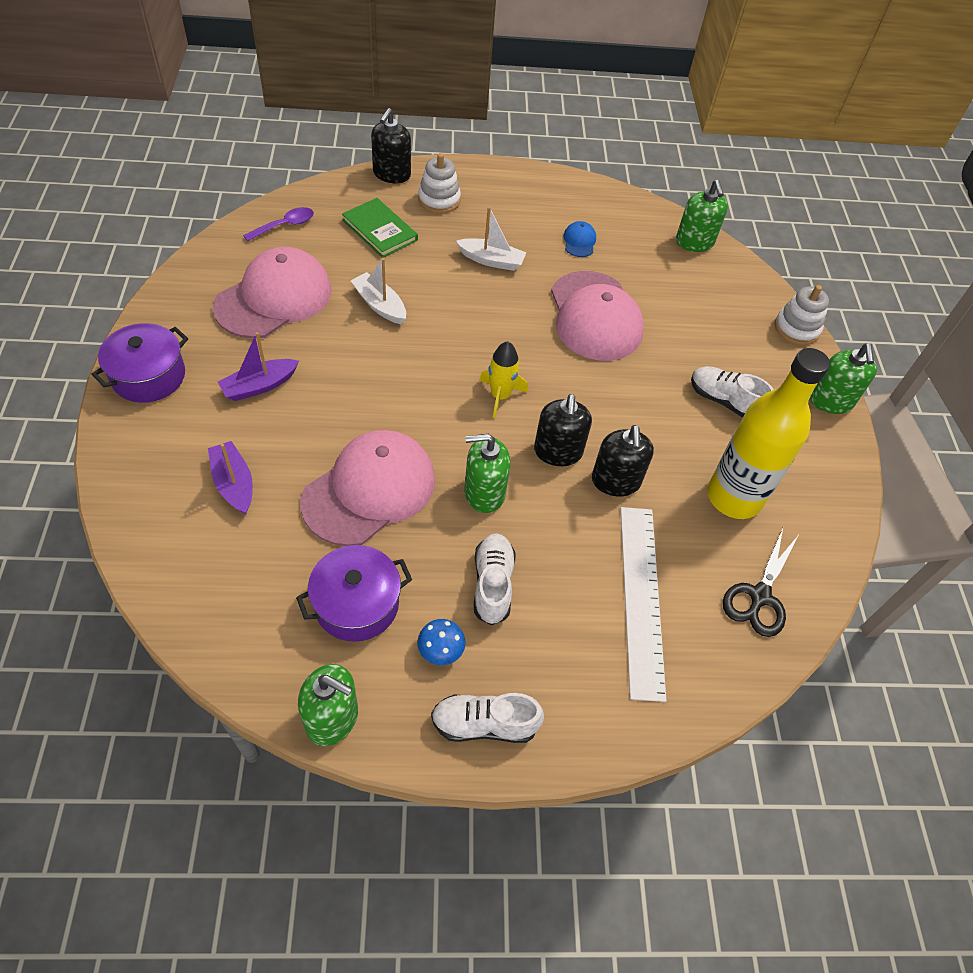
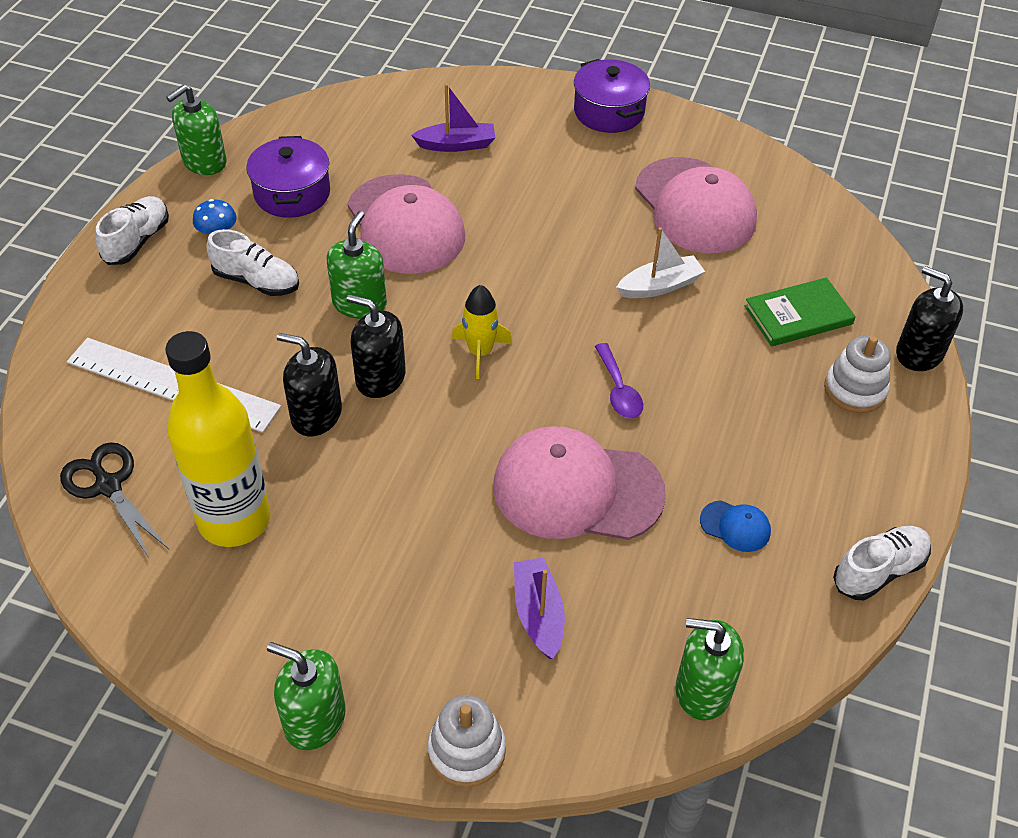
camera: 115 degrees right, 5 degrees down
purple boat [218,332,299,401] -> purple boat moved to [514,557,565,659]
purple spoon [243,207,314,242] -> purple spoon moved to [595,343,643,418]
white boat [456,207,526,271] -> none
white shoe [691,366,774,418] -> white shoe moved to [833,526,931,600]

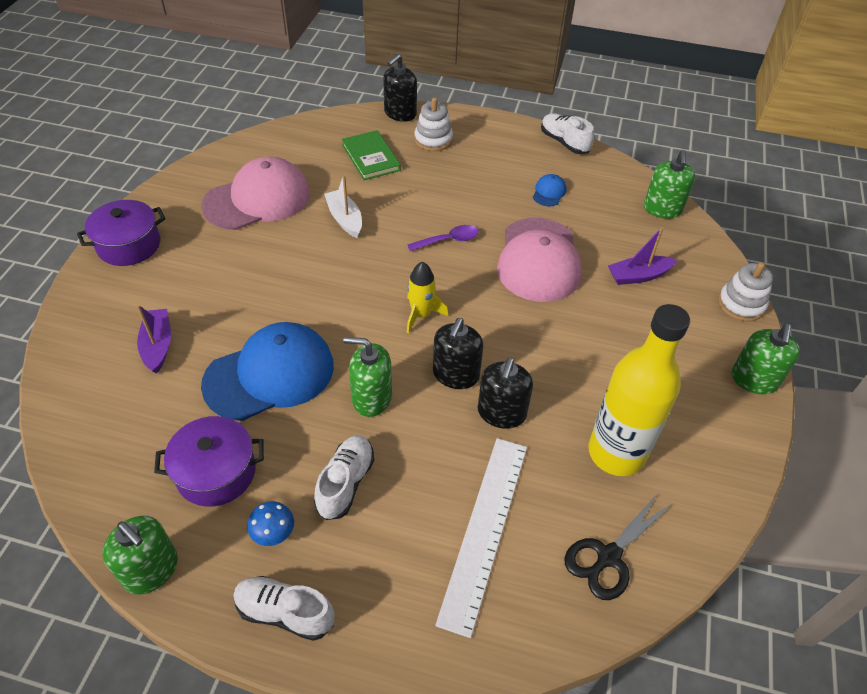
camera: 95 degrees left, 0 degrees up
pink cap [348,174,465,274] -> blue cap [201,322,334,421]

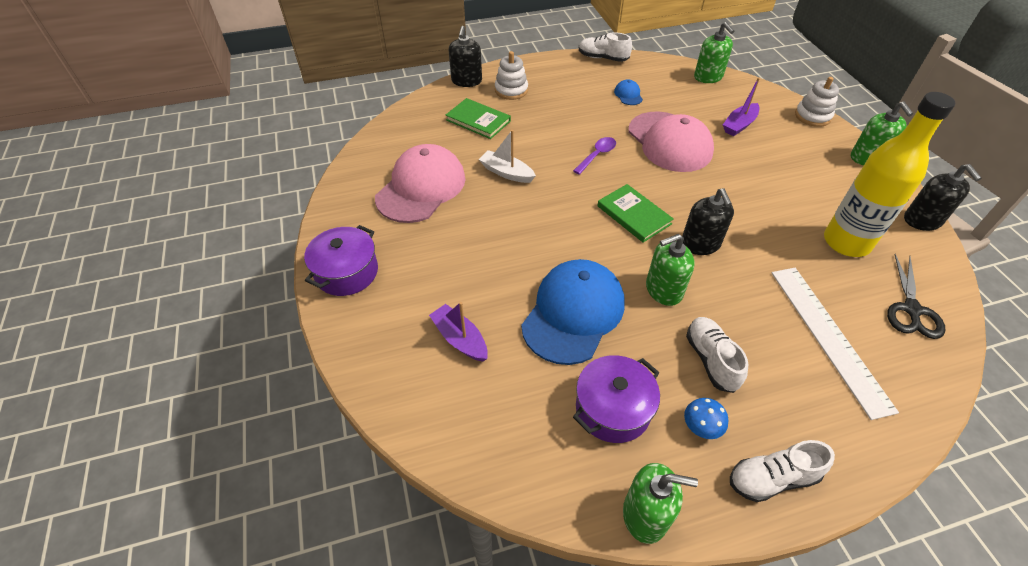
camera: 30 degrees left, 0 degrees up
yellow rocket [407,262,448,333] -> green book [597,184,674,243]
black soap dispenser [478,357,533,429] -> black soap dispenser moved to [904,164,981,231]

